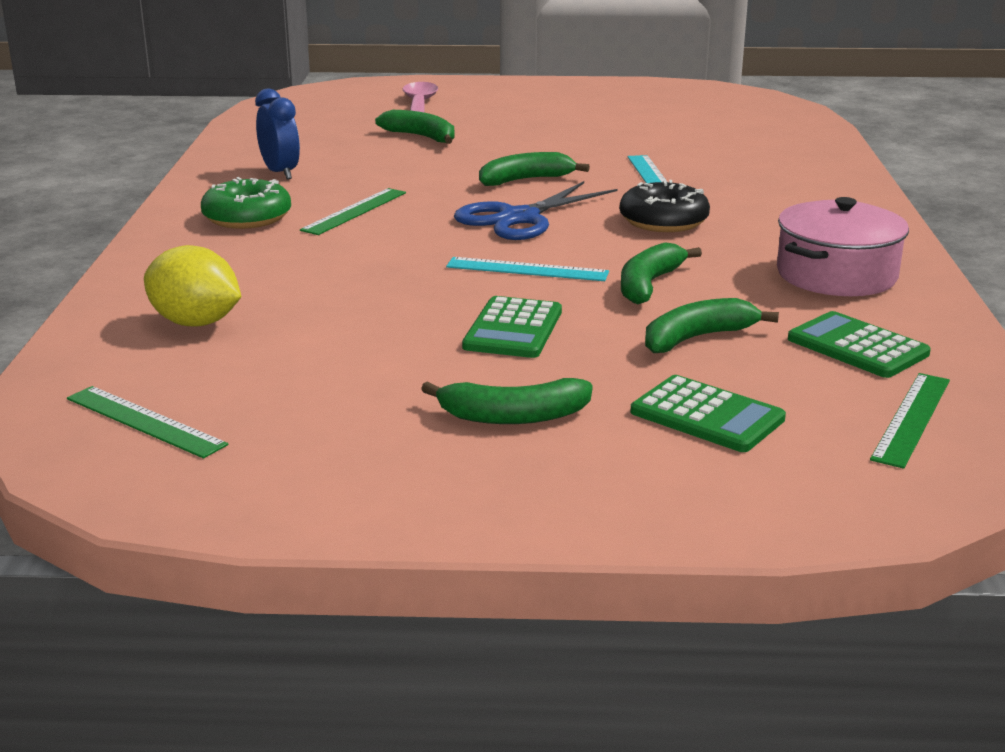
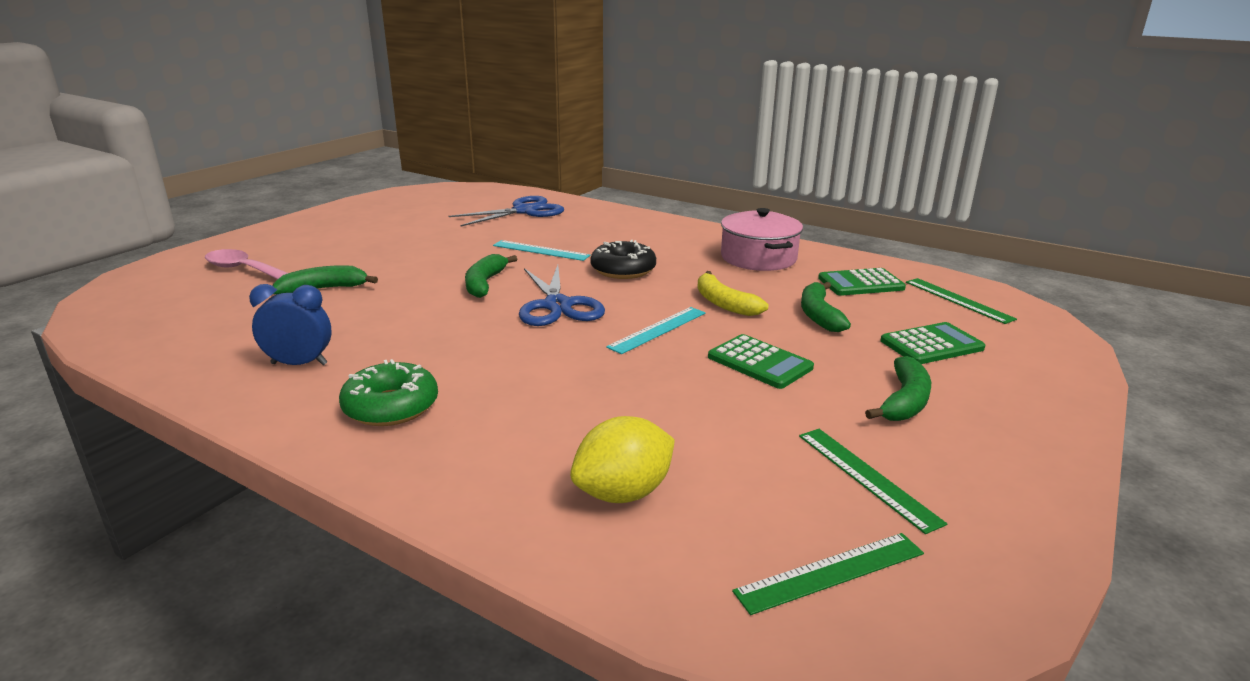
camera: 60 degrees left, 0 degrees up
green ruler [300,188,406,235] -> green ruler moved to [799,429,947,534]
green banana [621,242,702,304] -> yellow banana [697,271,769,316]
none -> blue scissors [449,196,564,227]

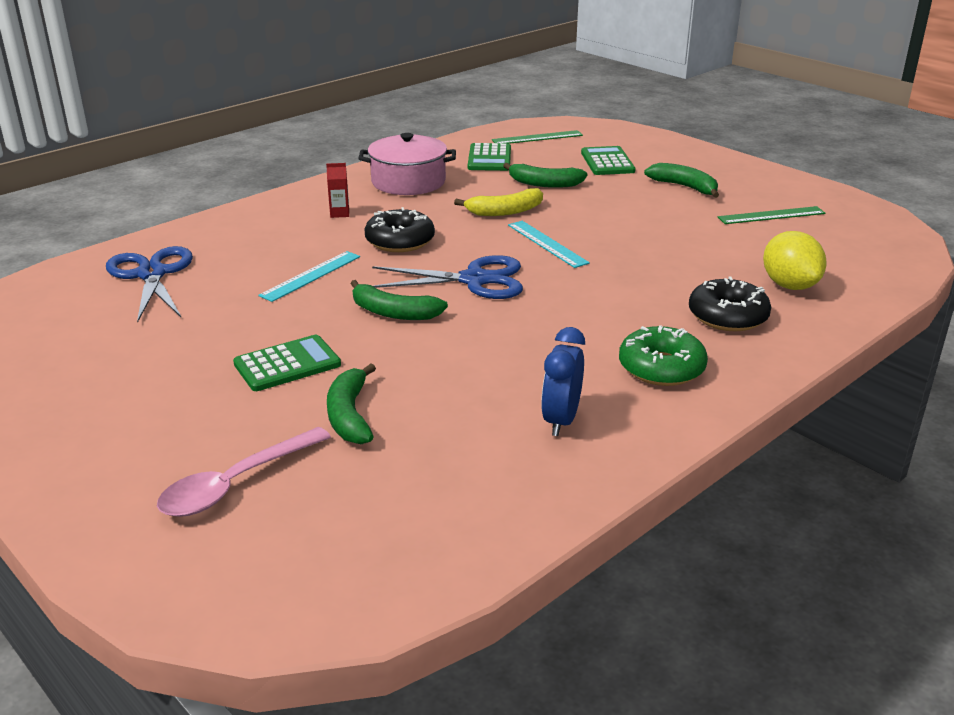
camera: 75 degrees left, 5 degrees up
green calculator [708,334,814,389] -> green calculator moved to [233,335,341,391]
green ruler [732,533,924,615] -> none
none -> red carton [326,163,349,218]
none -> black donut [689,276,771,331]

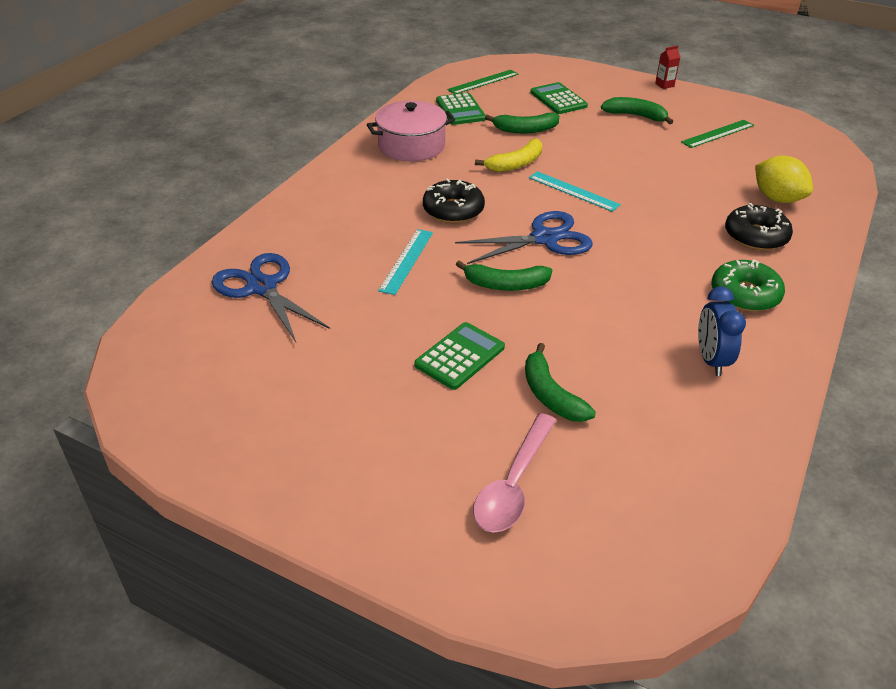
camera: 20 degrees left, 10 degrees up
red carton [326,163,349,218] -> red carton moved to [655,45,681,89]

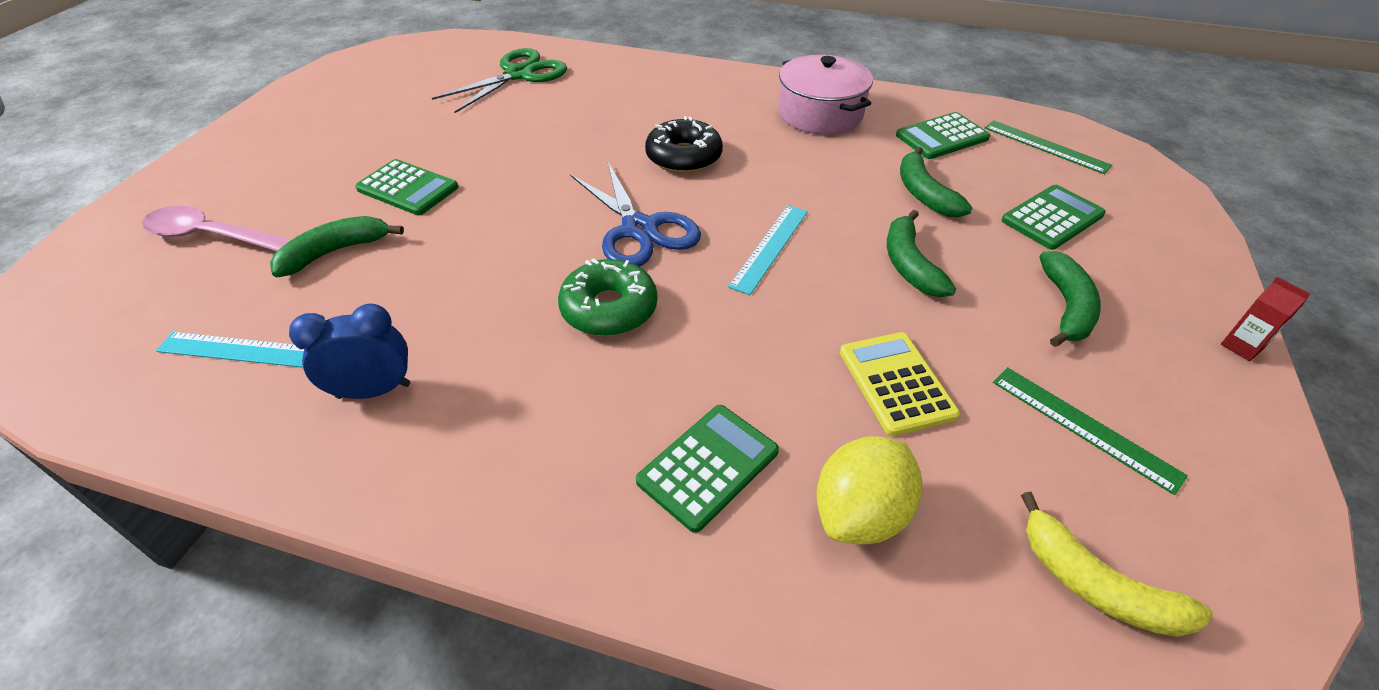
camera: 80 degrees right, 5 degrees up
blue scissors [212,253,330,342] -> green scissors [432,48,567,113]
turquoise ruler [378,229,433,295] -> turquoise ruler moved to [156,332,304,368]
green banana [456,260,552,291] -> green banana moved to [887,210,956,297]
yellow banana [475,139,542,172] -> yellow banana moved to [1021,492,1213,637]
green donut [711,259,785,312] -> green donut moved to [558,258,657,336]
black donut [725,203,793,250] -> green calculator [636,405,779,533]
none -> yellow calculator [840,332,960,436]

